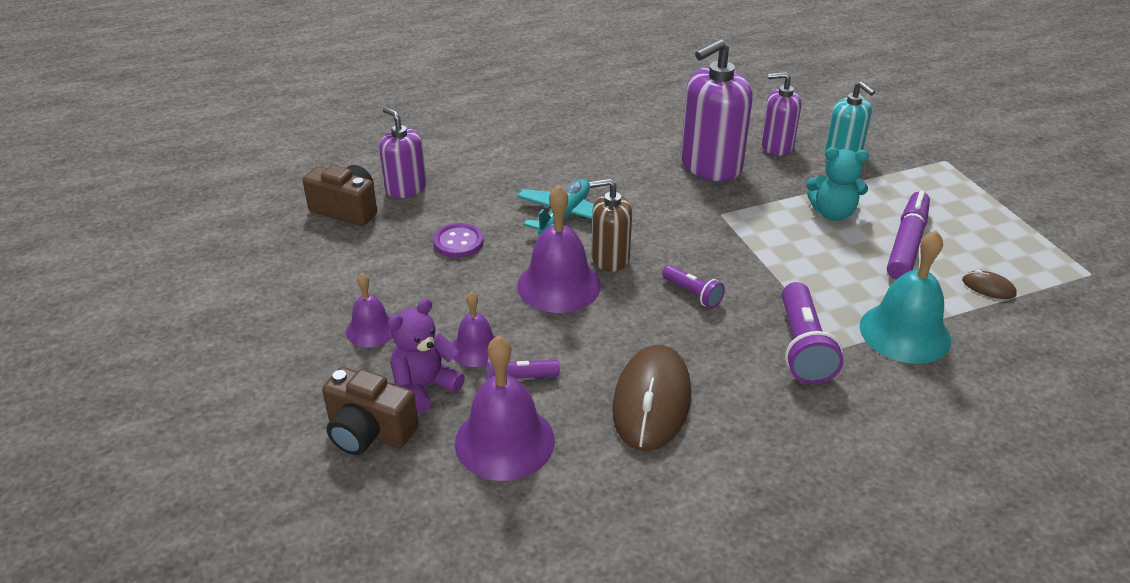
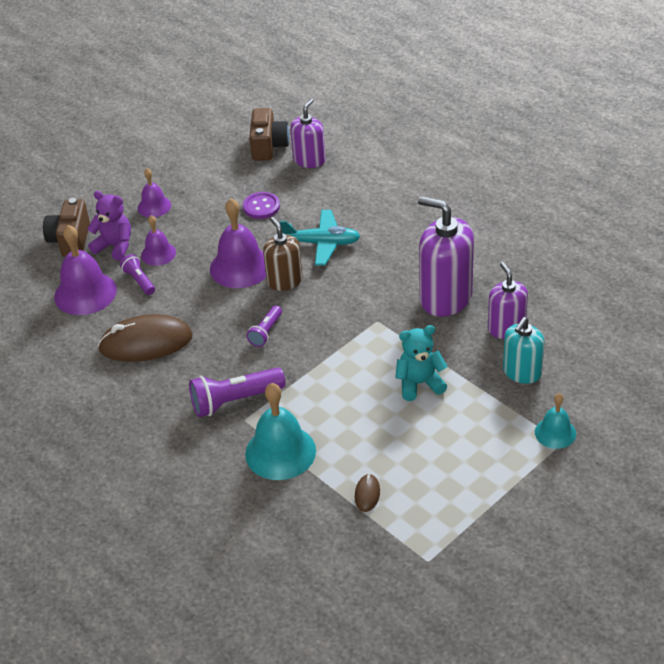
camera: 70 degrees right, 5 degrees up
turquoise teddy bear [807,147,869,221] -> turquoise teddy bear turned 90 degrees clockwise [395,325,448,401]
purple marker [887,190,930,280] -> none
none -> turquoise bell [535,393,576,449]

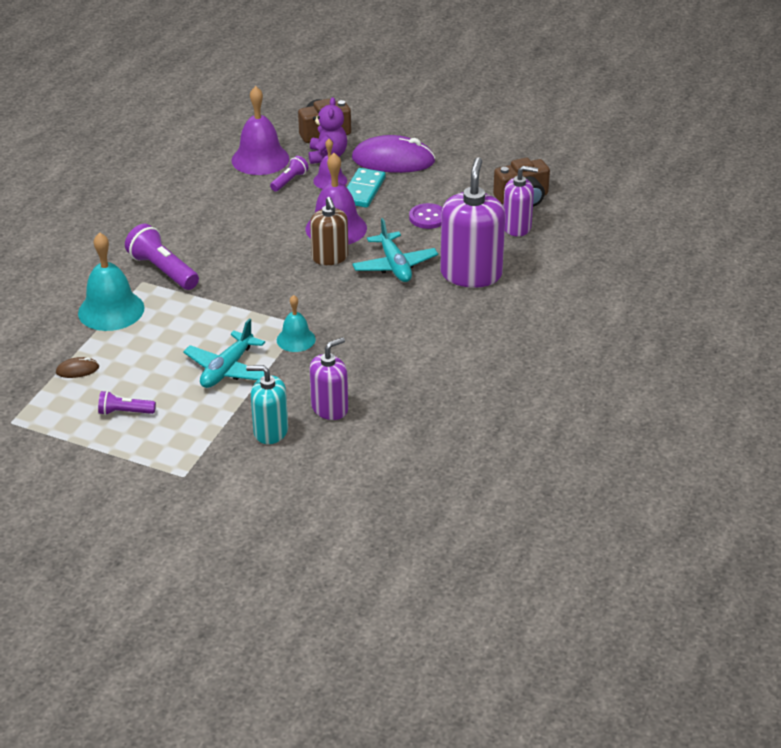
camera: 65 degrees right, 5 degrees down
brown mouse [98,314,193,362] -> none
purple bell [138,168,171,217] -> purple mouse [352,135,435,173]
purple flashlight [246,306,282,347] -> purple flashlight moved to [98,391,156,415]
brown soap dispenser [263,217,303,291] -> brown soap dispenser turned 120 degrees clockwise [310,197,349,265]
turquoise teddy bear [395,325,448,401] -> turquoise plane [183,318,265,388]
purple soap dispenser [418,196,474,317] -> purple soap dispenser moved to [440,157,505,288]
turquoise bell [535,393,576,449] -> turquoise bell moved to [277,295,316,352]
none -> turquoise domino [347,168,386,208]

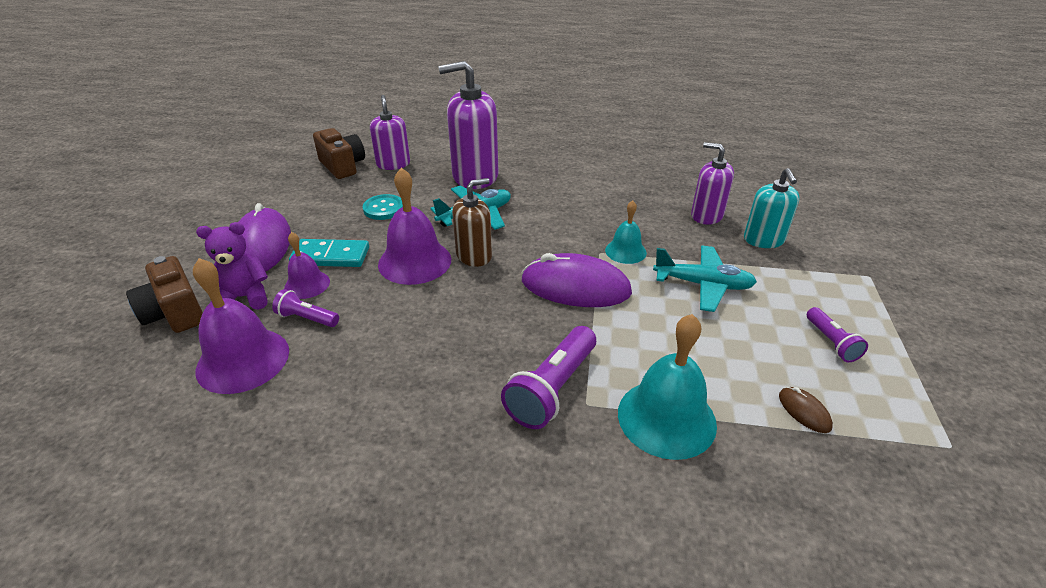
camera: 105 degrees left, 0 degrees up
purple button [409,203,443,229] -> turquoise button [363,194,403,220]
none -> purple mouse [522,253,632,307]

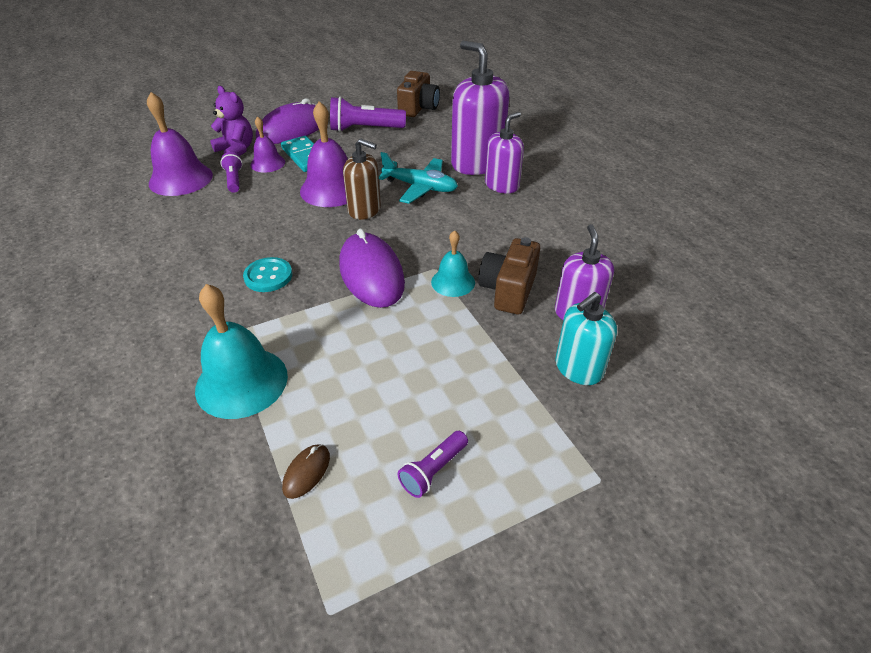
camera: 55 degrees right, 5 degrees up
brown camera [126,256,203,333] -> brown camera moved to [478,237,540,314]
turquoise button [363,194,403,220] -> turquoise button moved to [243,257,292,292]
purple soap dispenser [370,95,410,170] -> purple soap dispenser moved to [485,112,524,193]
purple flashlight [501,326,596,429] -> purple flashlight moved to [330,97,406,132]
turquoise plane [653,245,757,312] -> none

